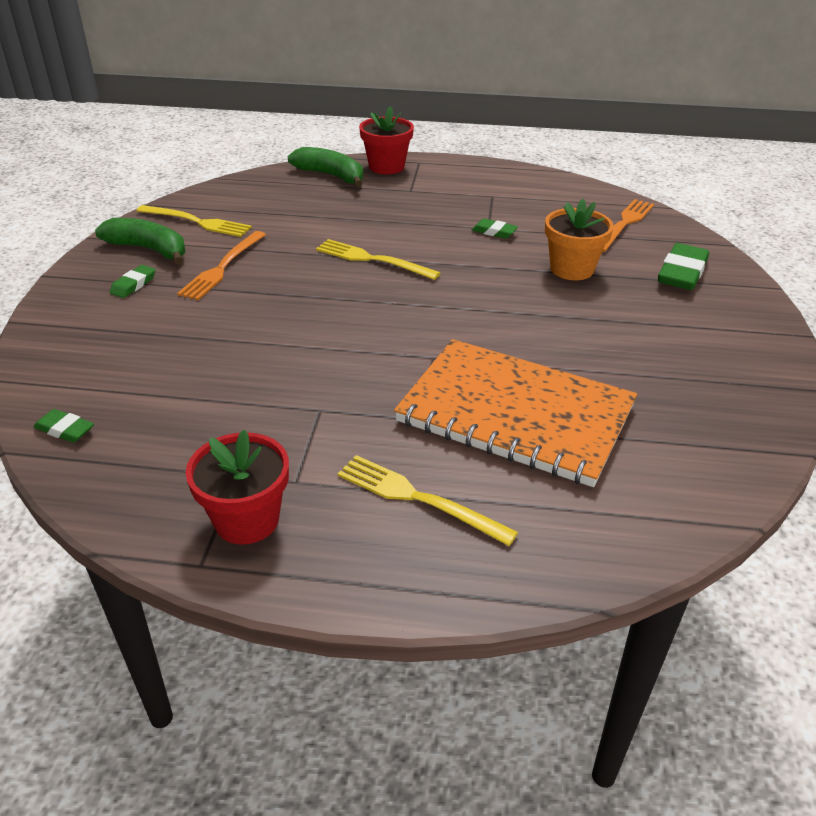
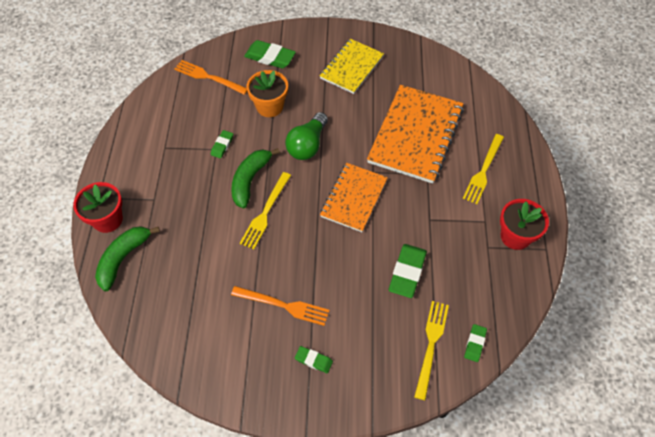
camera: 95 degrees left, 20 degrees up
green banana [95,218,185,264] -> green banana moved to [231,148,280,208]
yellow fork [136,205,252,237] -> yellow fork moved to [414,301,449,400]
none -> green light bulb [285,112,328,160]
none -> yellow notebook [319,39,384,94]
none -> orange notebook [320,163,388,232]
none -> green eraser [389,244,427,298]

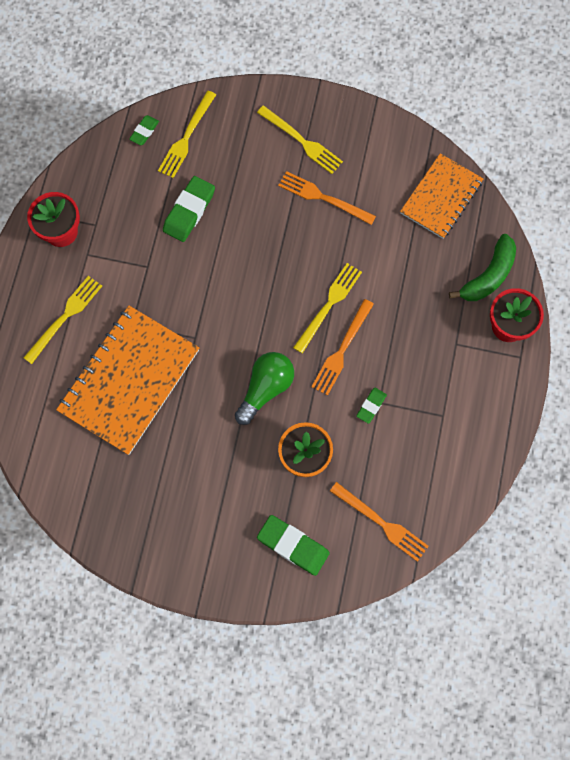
camera: 170 degrees left, 15 degrees up
green banana [231,148,280,208] -> orange fork [311,299,374,396]
green eraser [295,346,333,373] -> yellow fork [257,105,343,174]
yellow notebook [319,39,384,94] -> none
orange notebook [320,163,388,232] -> orange notebook moved to [400,153,483,239]

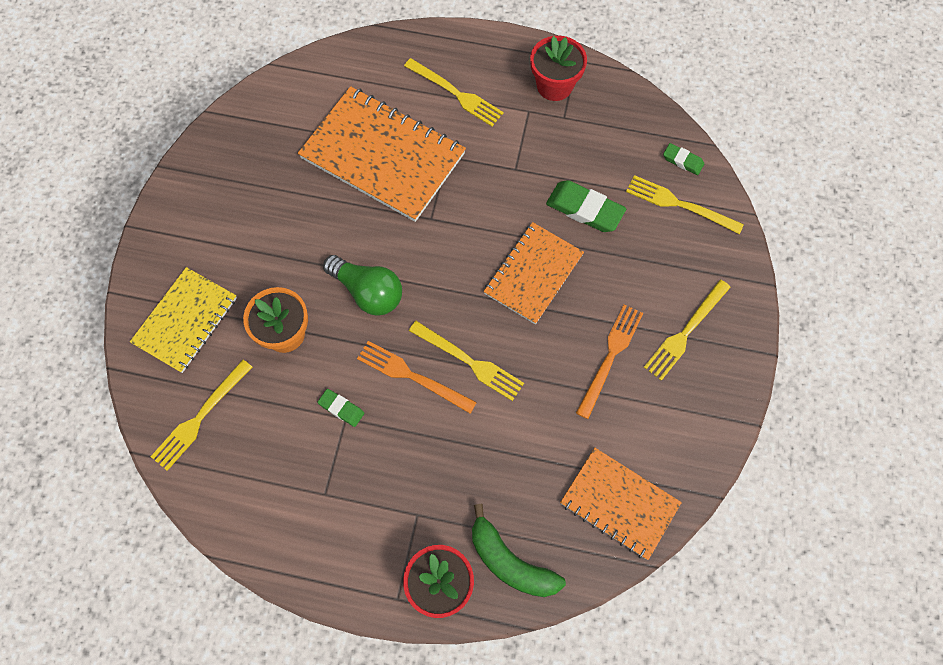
camera: 90 degrees right, 5 degrees down
green eraser [257,515,330,576] -> yellow notebook [130,267,237,373]
orange fork [330,482,429,562] -> yellow fork [151,360,252,471]
none -> orange notebook [483,222,584,324]

